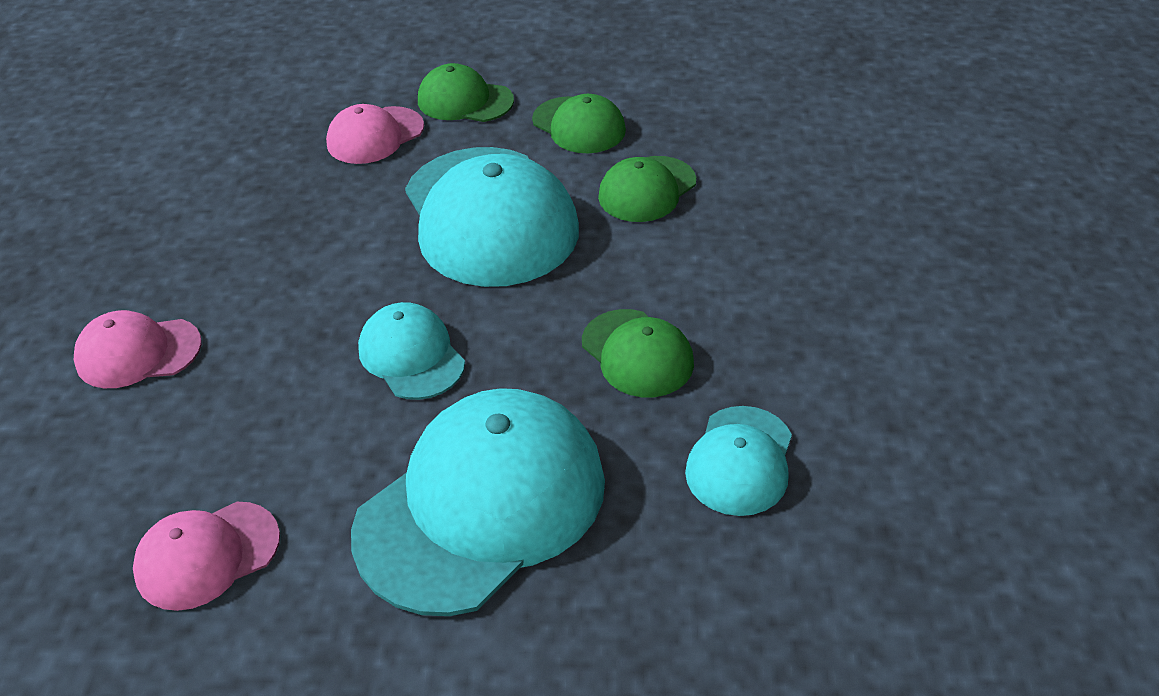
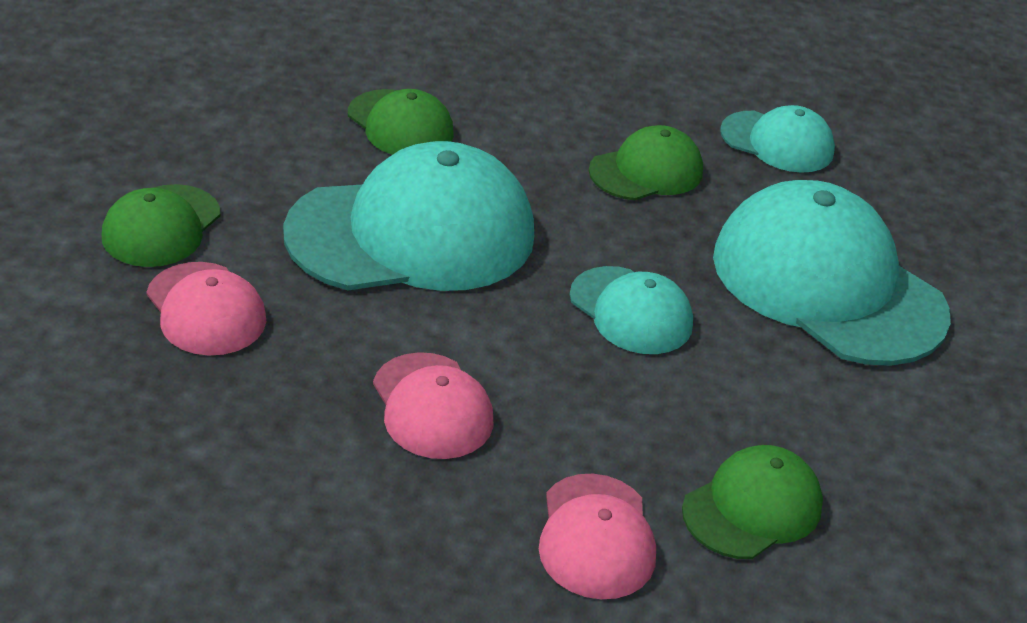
camera: 90 degrees left, 5 degrees down
pink cap [133,502,280,611] -> pink cap moved to [373,352,493,459]
turquoise cap [358,302,465,400] -> turquoise cap turned 105 degrees counterclockwise [570,266,693,354]
green cap [532,94,626,153] -> green cap moved to [682,445,823,559]

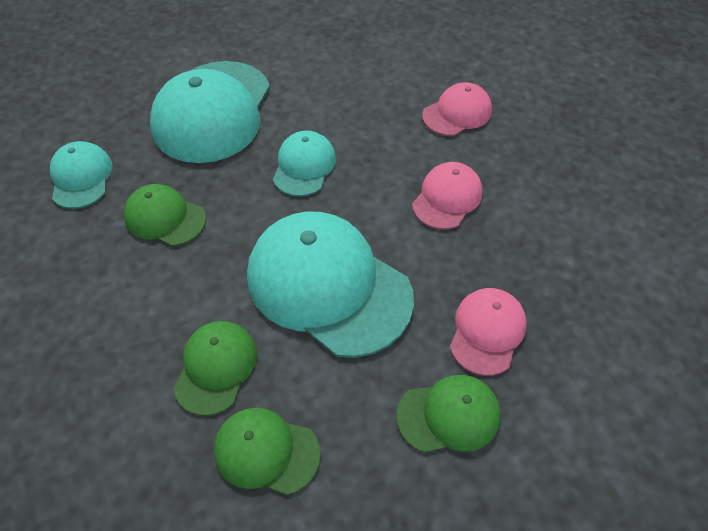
camera: 120 degrees left, 15 degrees up
green cap [682,445,823,559] -> green cap moved to [214,408,321,495]

